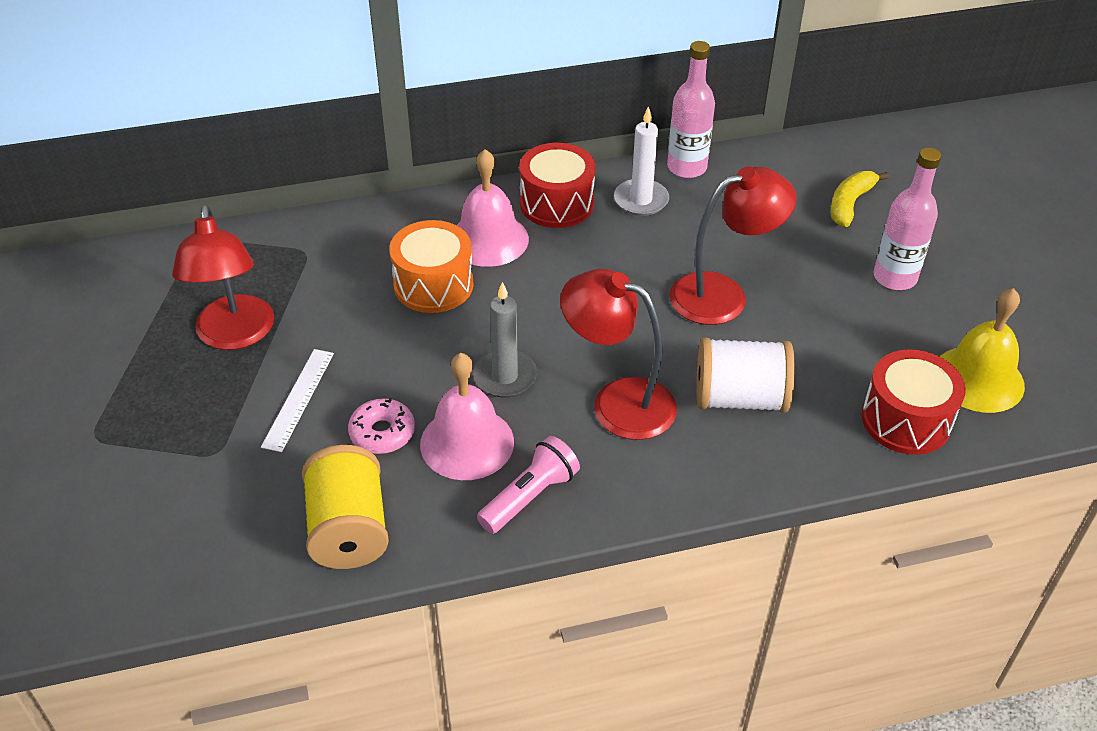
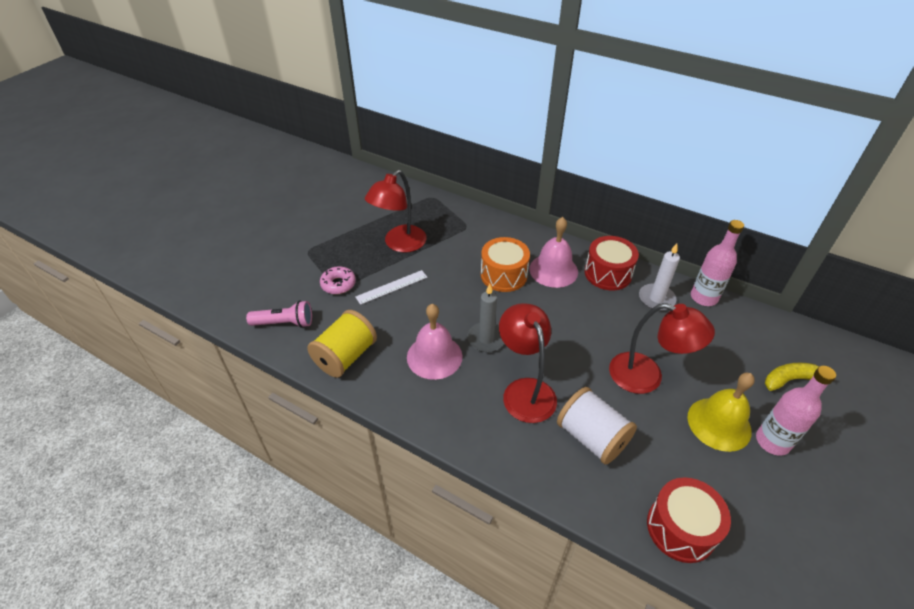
camera: 45 degrees right, 0 degrees up
pink donut [348,398,415,454] -> pink donut moved to [320,266,356,294]
pink flashlight [477,436,580,534] -> pink flashlight moved to [246,301,312,328]
yellow bell [940,288,1025,413] -> yellow bell moved to [688,373,755,452]

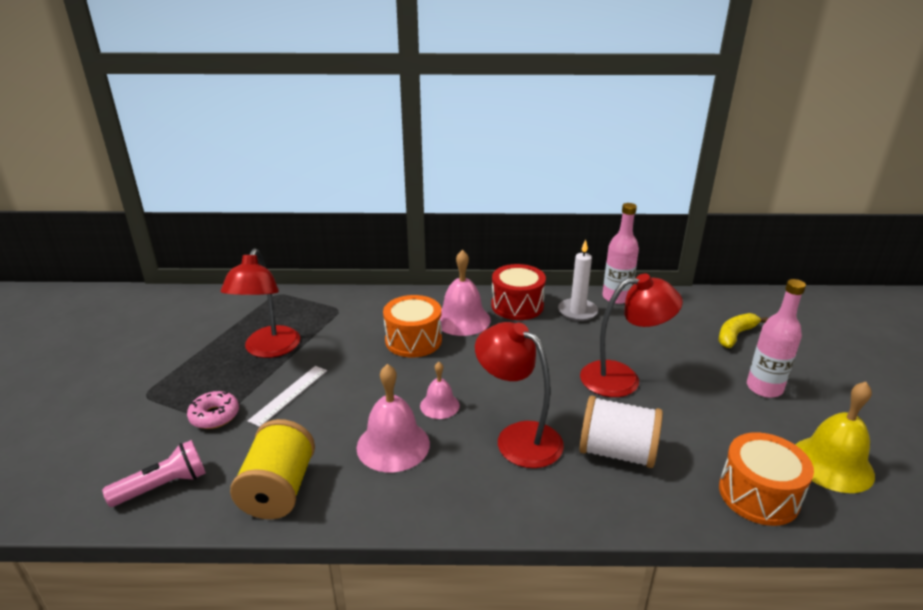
camera: 30 degrees left, 15 degrees down
grey candle [467,284,504,352] -> pink bell [420,362,460,419]
red drum [647,477,731,563] -> orange drum [719,432,814,526]
yellow bell [688,373,755,452] -> yellow bell moved to [795,382,875,493]

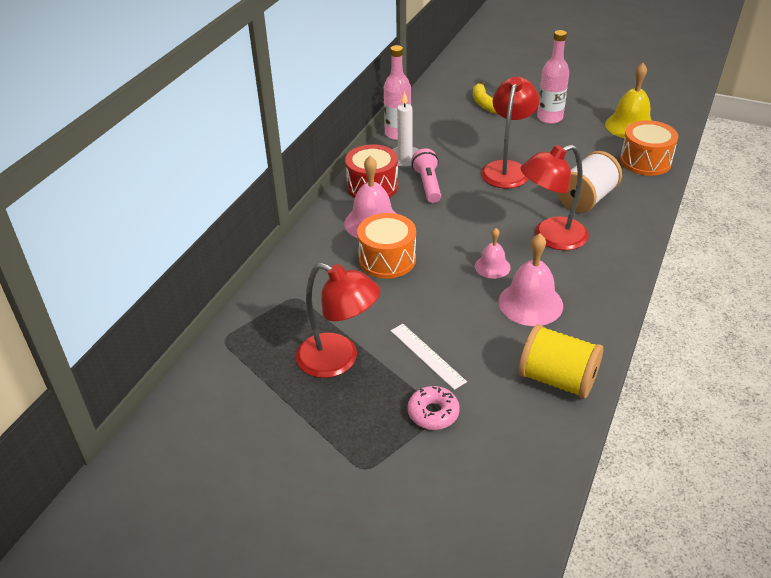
camera: 65 degrees left, 10 degrees up
pink flashlight [102,440,206,507] -> pink flashlight moved to [412,149,441,203]

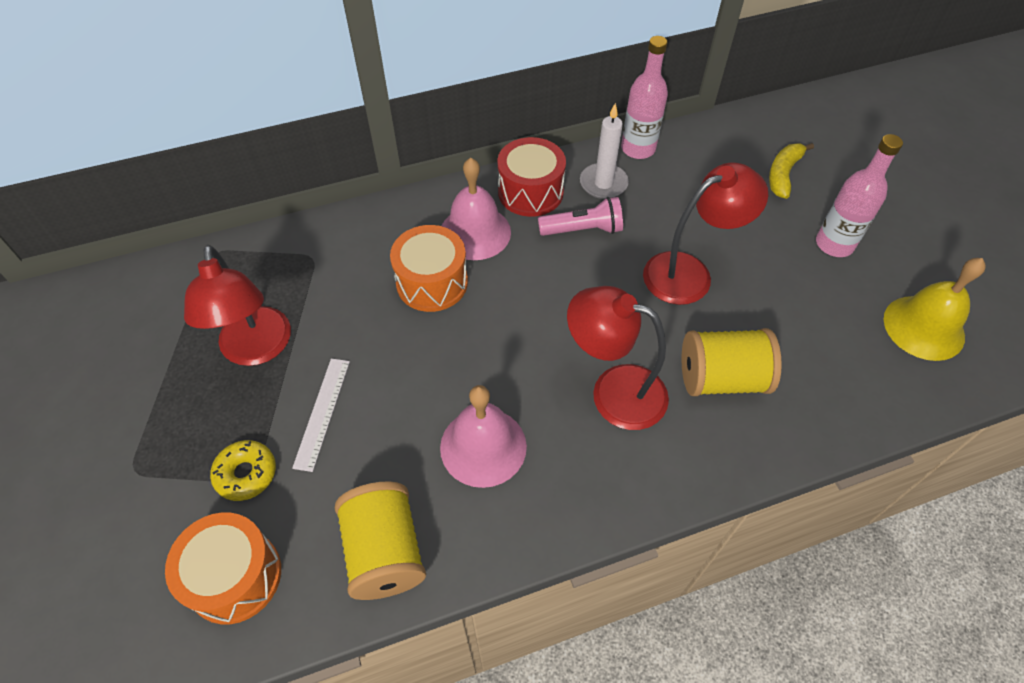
camera: 45 degrees right, 15 degrees up
pink donut [408,386,460,430] -> yellow donut [210,440,276,501]
pink flashlight [412,149,441,203] -> pink flashlight turned 45 degrees clockwise [538,197,623,236]
pink bell [475,228,511,279] -> none
white spool [557,151,622,213] -> yellow spool [681,328,782,396]
orange drum [620,120,678,176] -> orange drum moved to [165,512,281,624]

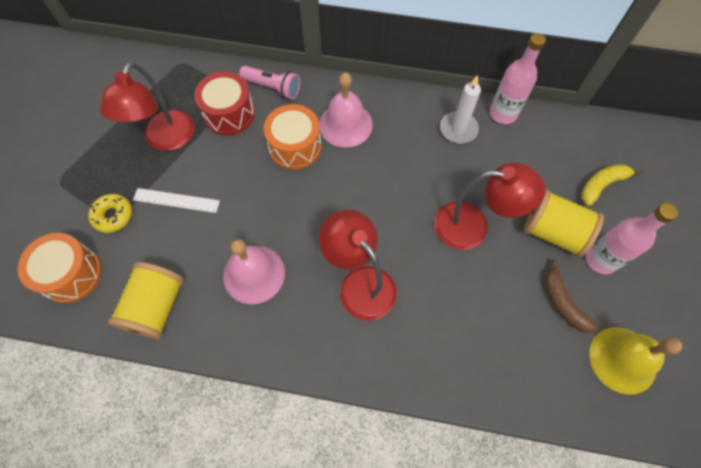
camera: 30 degrees right, 10 degrees up
white ruler [292,358,350,472] -> white ruler turned 60 degrees clockwise [133,188,220,213]
red drum [497,137,566,217] -> red drum moved to [194,71,255,135]
pink flashlight [538,197,623,236] -> pink flashlight moved to [239,66,300,100]
yellow spool [681,328,782,396] -> yellow spool moved to [524,190,604,257]
none -> brown banana [544,259,599,333]

